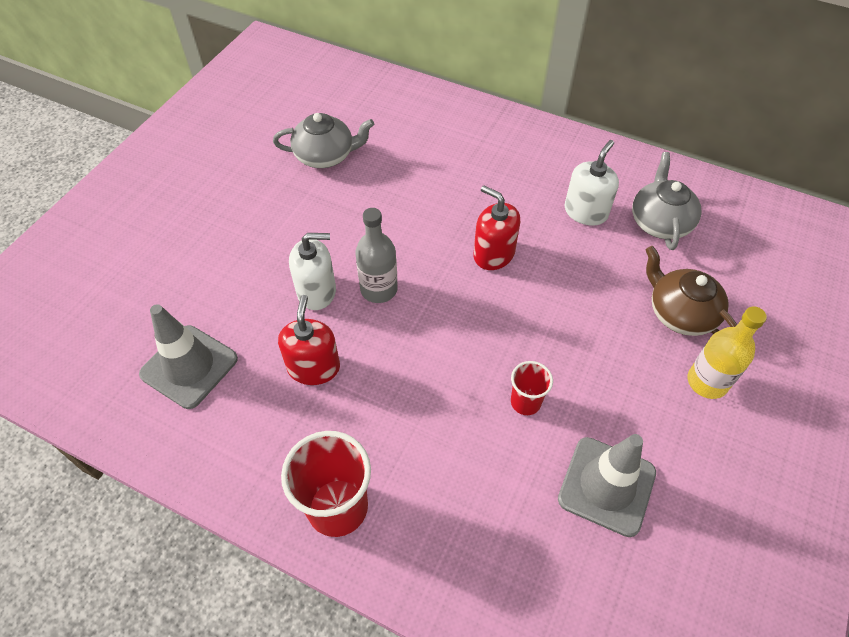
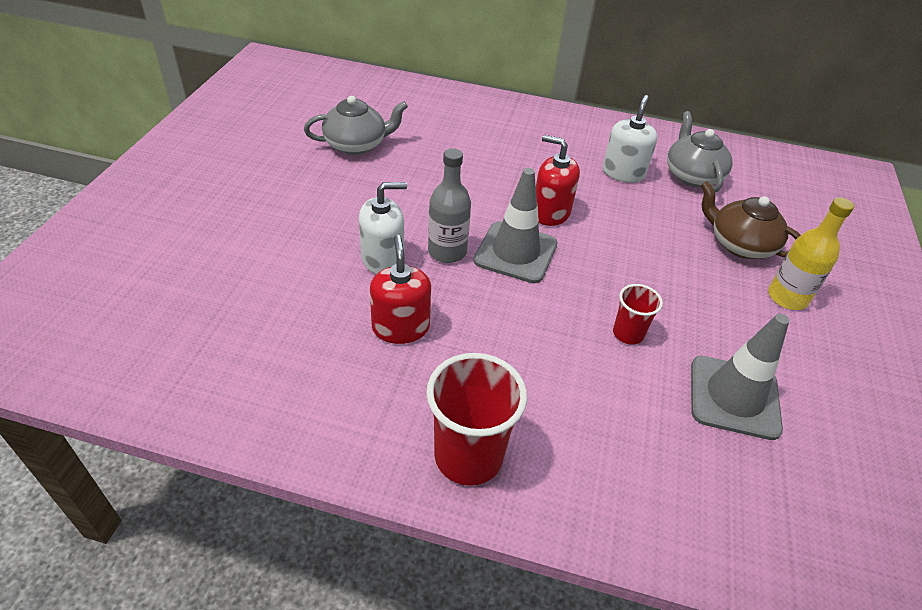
camera: 15 degrees left, 10 degrees down
grey traffic cone [139,304,238,409] -> grey traffic cone moved to [473,168,557,283]

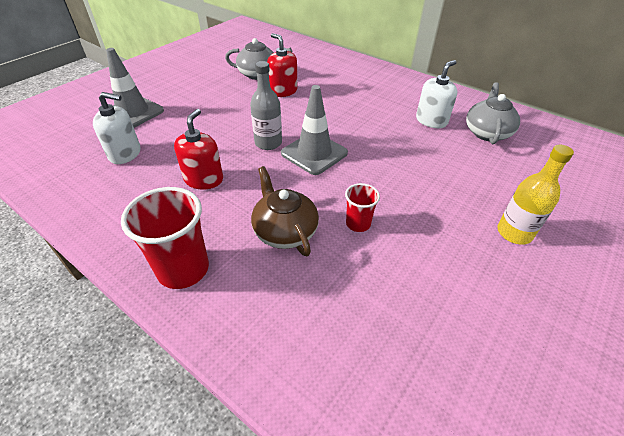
camera: 25 degrees right, 0 degrees up
white soap dispenser [359,182,407,274] -> white soap dispenser moved to [93,92,141,164]
red soap dispenser [536,135,580,226] -> red soap dispenser moved to [267,33,297,97]
grey traffic cone [691,314,789,440] -> grey traffic cone moved to [106,48,164,128]
brown teapot [700,181,801,259] -> brown teapot moved to [251,166,319,256]

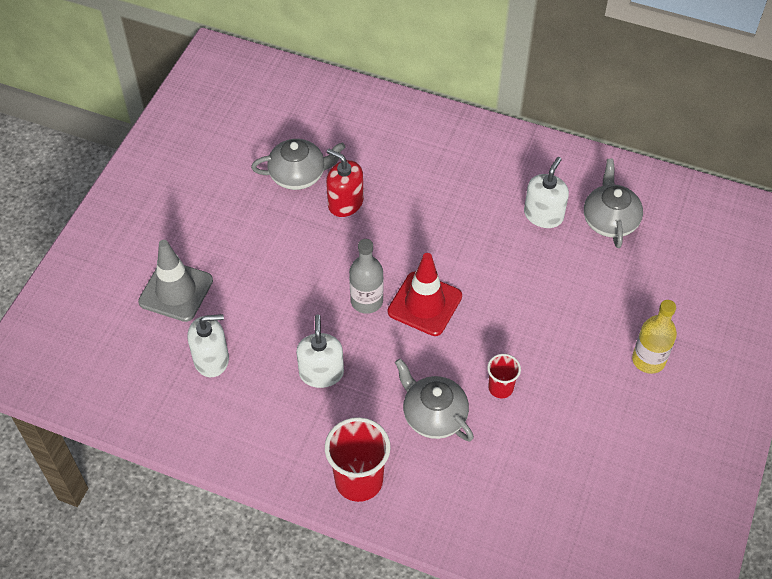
camera: 15 degrees left, 10 degrees up
red soap dispenser [174,109,223,190] -> white soap dispenser [296,315,344,388]
brown teapot [251,166,319,256] -> grey teapot [395,358,474,441]
grey traffic cone [281,85,348,175] -> red traffic cone [388,253,462,336]

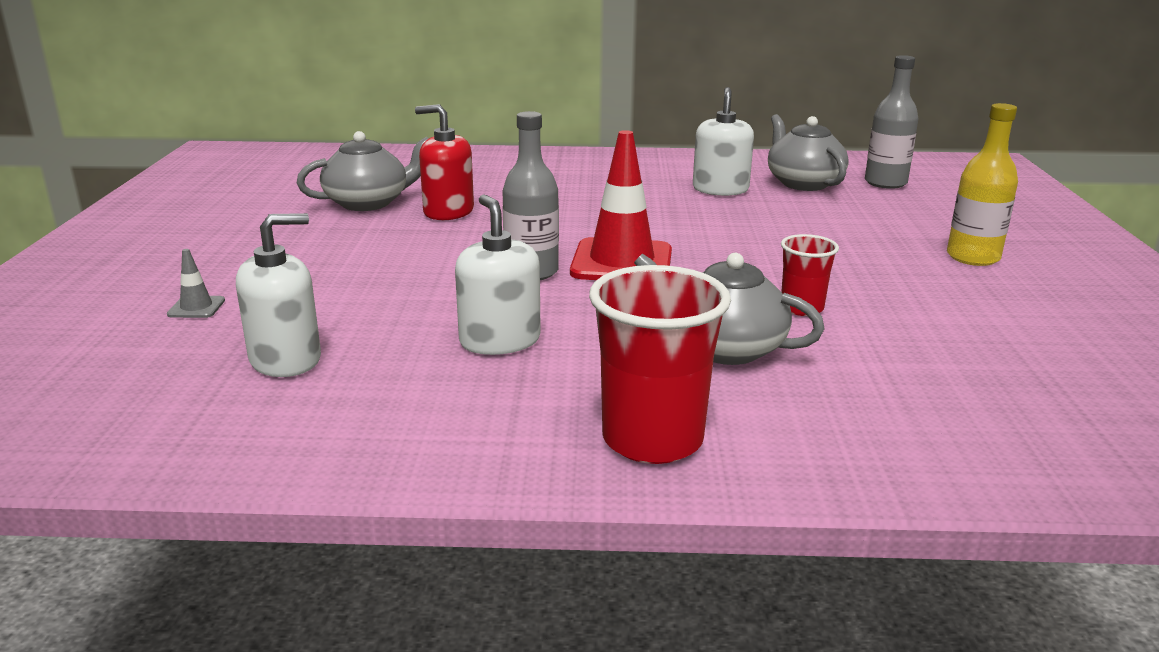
camera: 20 degrees left, 30 degrees down
grey traffic cone [138,240,213,322] -> grey traffic cone [167,249,225,318], size x0.42
none -> grey bottle [865,55,919,189]

